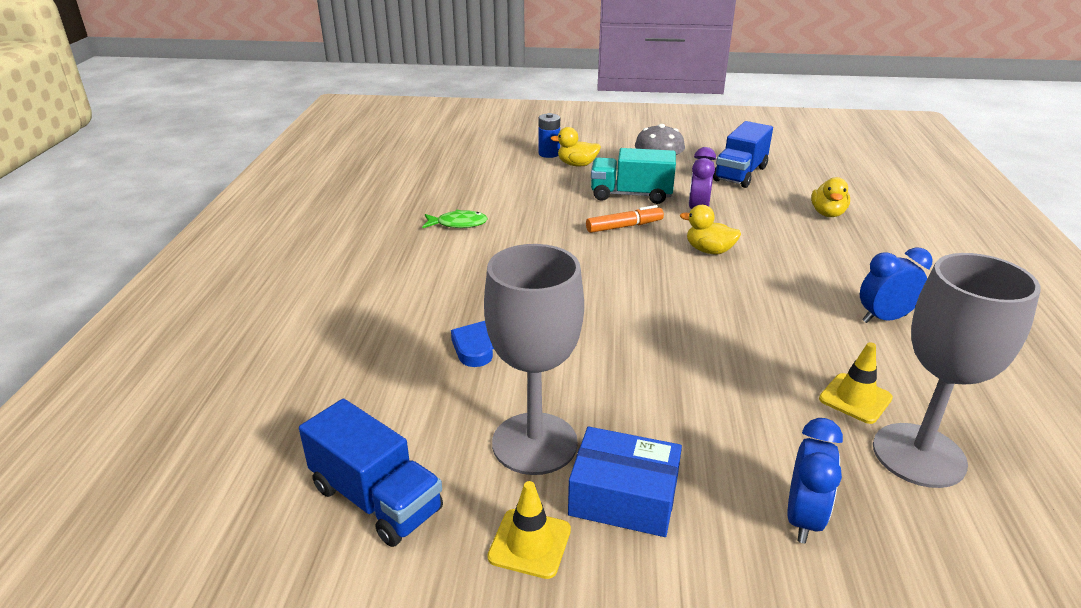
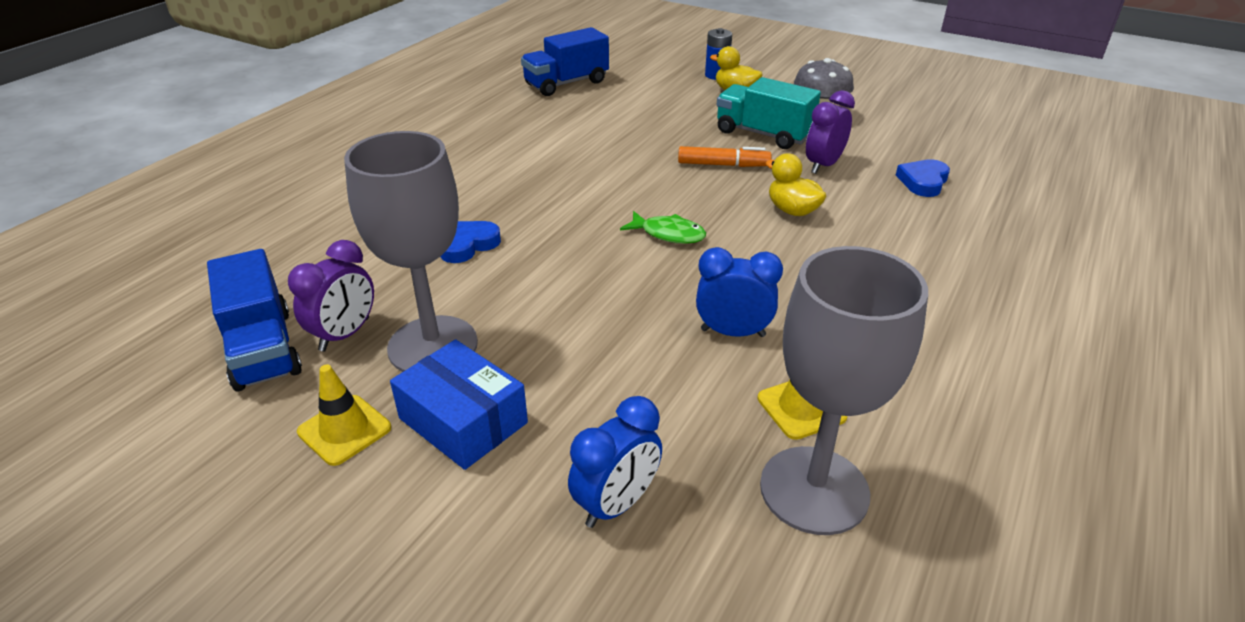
camera: 25 degrees right, 5 degrees up
green fish [422,210,488,228] -> green fish moved to [620,211,706,244]
blue truck [713,121,773,188] -> blue truck moved to [521,27,609,96]
yellow duck [811,177,850,217] -> none
blue clock [860,248,933,323] -> blue clock moved to [696,247,783,337]
none -> purple clock [288,240,374,351]
none -> blue heart [896,159,950,197]

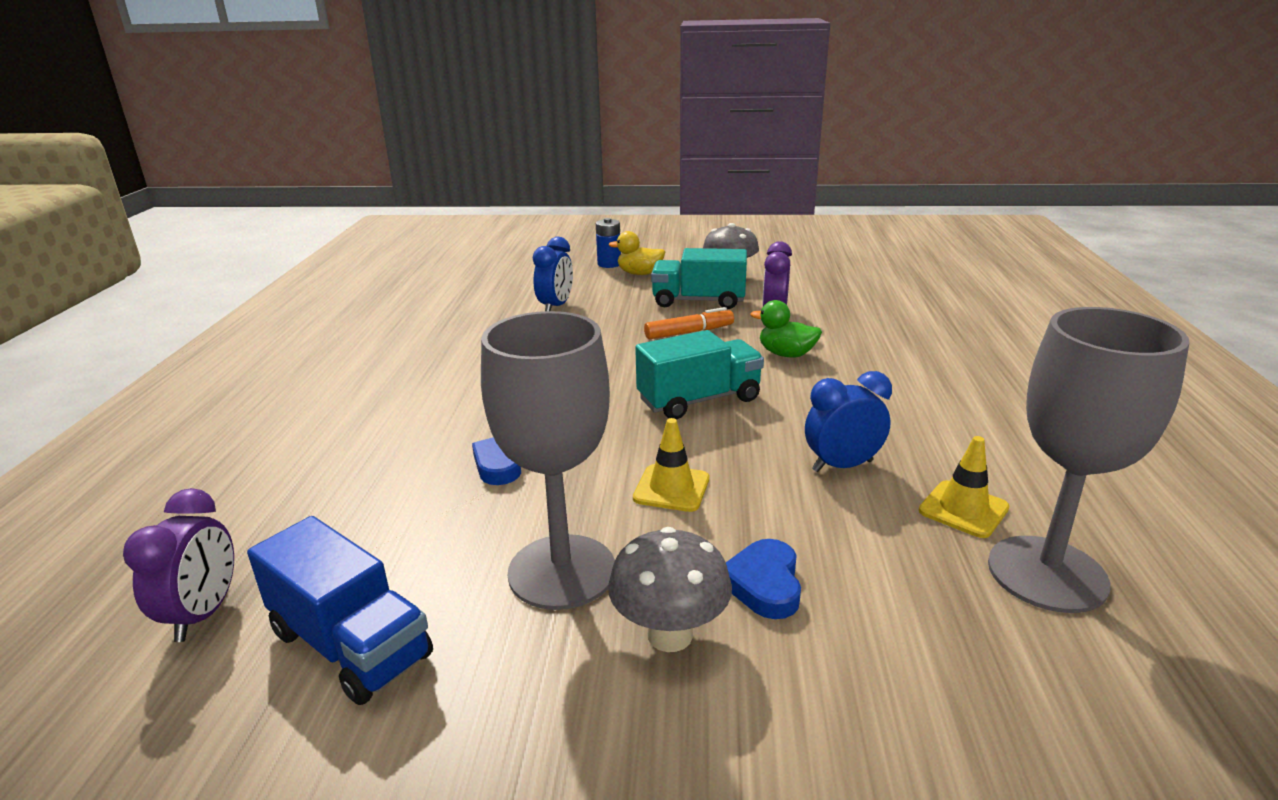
camera: 25 degrees left, 10 degrees down
purple clock [288,240,374,351] -> purple clock moved to [123,488,234,642]
yellow traffic cone [297,364,391,466] -> yellow traffic cone moved to [633,418,709,512]
blue box [390,339,528,470] -> grey mushroom [608,527,732,652]
blue truck [521,27,609,96] -> none
blue clock [568,396,662,528] -> blue clock moved to [533,237,573,311]
green fish [620,211,706,244] -> turquoise truck [635,330,764,420]
yellow duck [766,153,826,216] -> green duck [750,300,822,358]
blue heart [896,159,950,197] -> blue heart moved to [726,539,801,619]

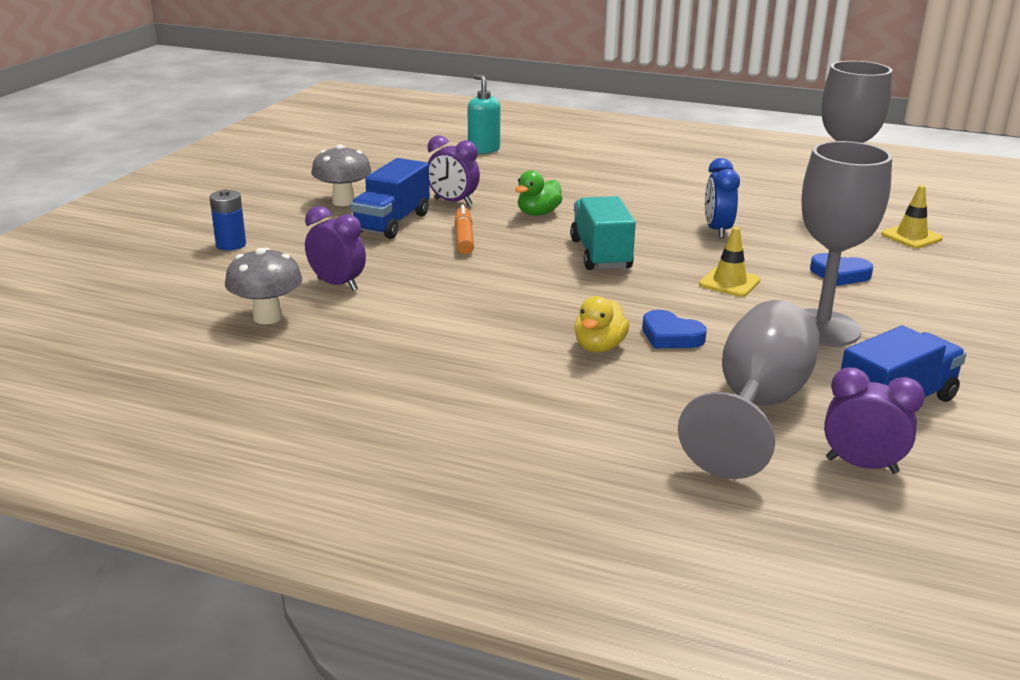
camera: 75 degrees left, 0 degrees up
blue clock [533,237,573,311] -> purple clock [305,206,366,291]
yellow duck [608,231,665,275] -> yellow duck moved to [574,296,630,353]
grey mushroom [608,527,732,652] -> grey mushroom moved to [225,247,303,324]
turquoise truck [651,248,747,309] -> blue truck [351,158,430,239]
yellow traffic cone [919,436,1010,538] -> yellow traffic cone moved to [881,185,943,248]
none -> turquoise soap dispenser [468,74,500,154]
none -> grey goblet [678,300,820,479]

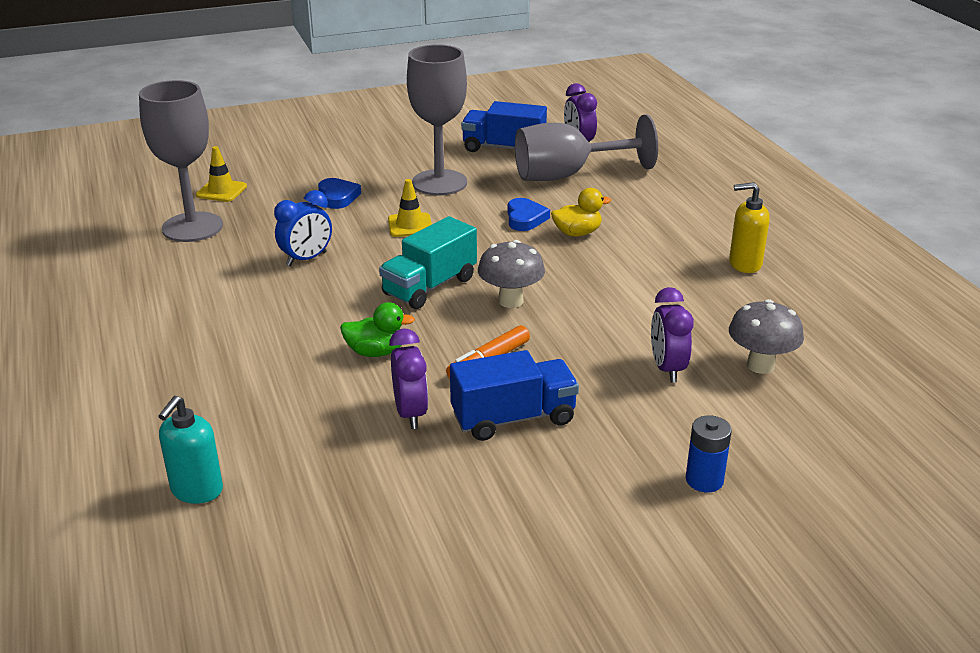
camera: 130 degrees left, 5 degrees up
grey mushroom [311,144,372,206] -> grey mushroom moved to [478,240,545,308]
none -> yellow soap dispenser [729,182,770,273]

